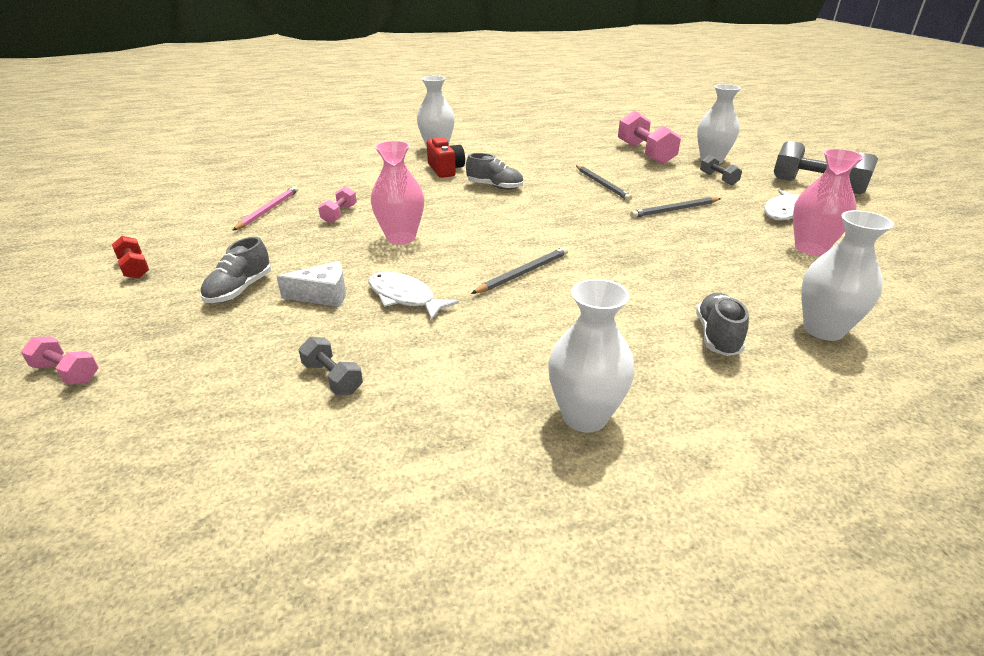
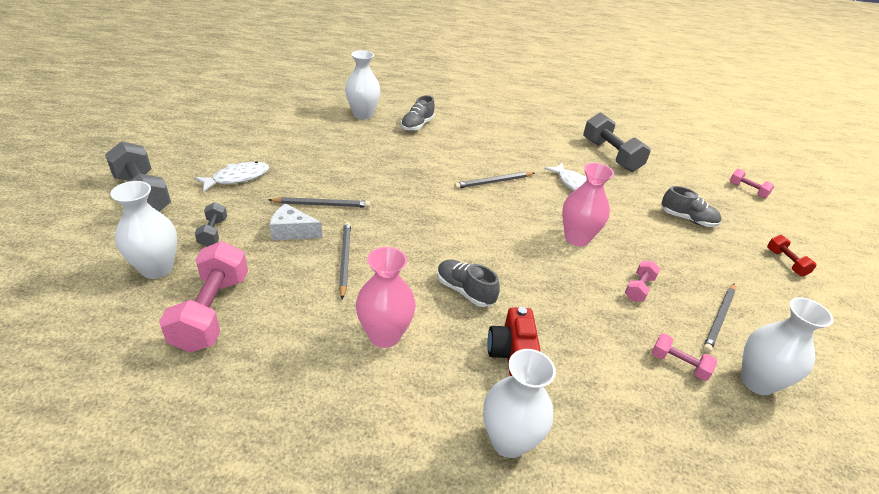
camera: 165 degrees left, 5 degrees up
grey shoe [201,237,271,303] -> grey shoe turned 75 degrees clockwise [661,186,722,227]
pink pencil [232,186,298,231] -> grey pencil [703,283,735,353]
white cheese [276,261,346,307] -> white cheese moved to [270,204,322,240]
grey dumbbell [298,337,363,395] -> grey dumbbell [583,112,651,172], size x1.97
white vase [548,279,635,433] -> white vase moved to [741,297,834,395]
pink vase [793,149,864,256] -> pink vase moved to [356,247,416,348]
none -> pink dumbbell [652,333,717,381]

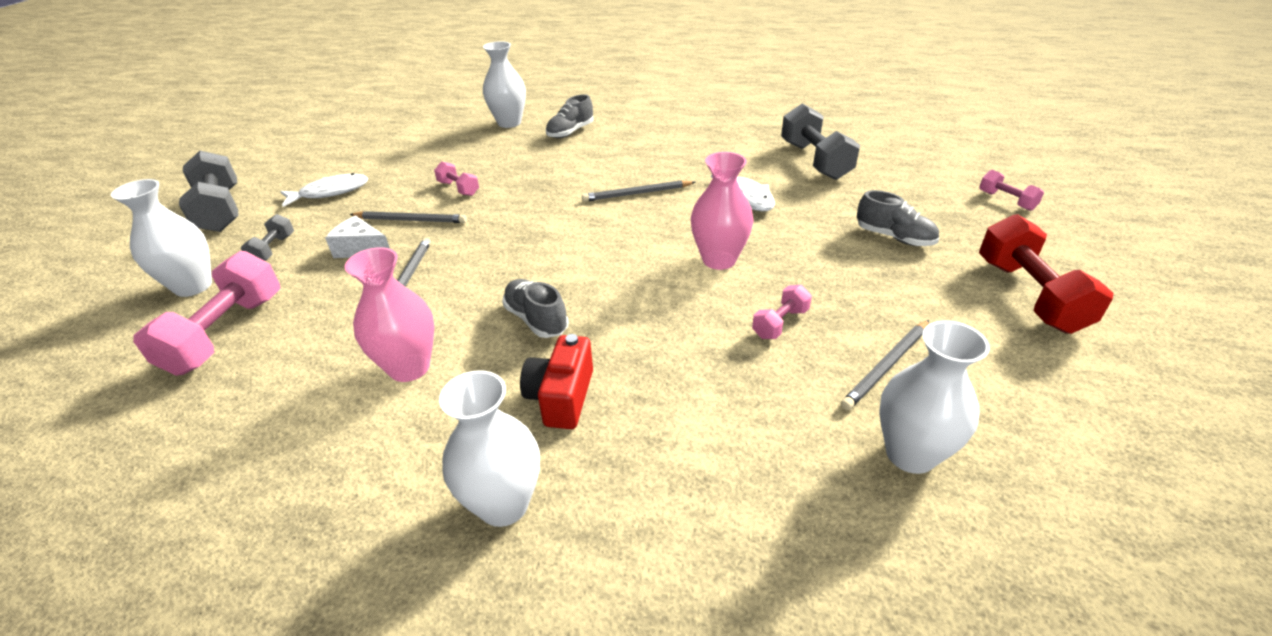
camera: 15 degrees right, 0 degrees up
pink dumbbell [652,333,717,381] -> pink dumbbell moved to [434,162,479,196]
red dumbbell [767,235,817,277] -> red dumbbell [979,214,1114,334], size x1.97

